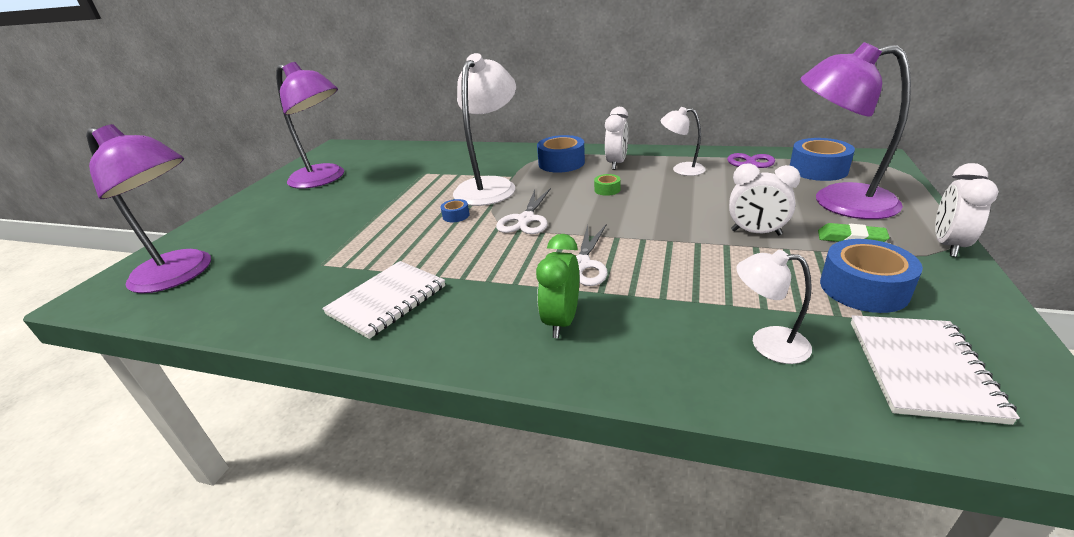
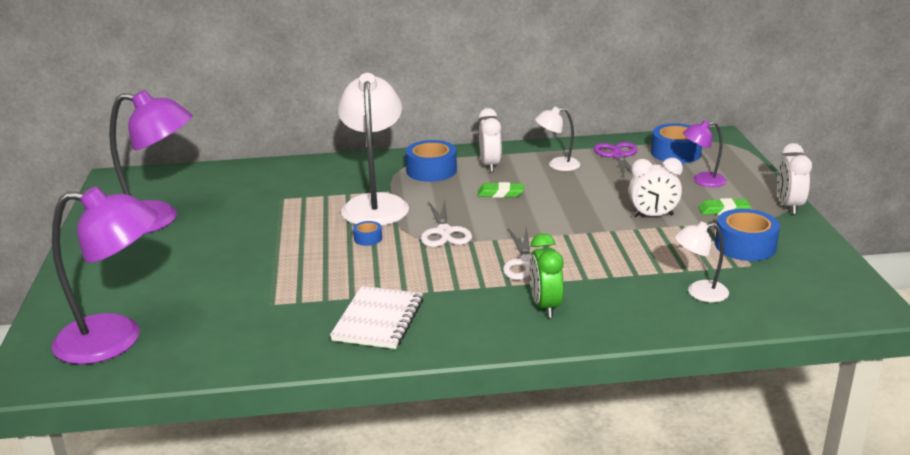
camera: 25 degrees left, 5 degrees down
green tape [594,174,621,196] -> green eraser [478,182,524,198]
purple lamp [801,42,911,219] -> purple lamp [683,120,727,187], size x0.50
white notebook [851,315,1020,425] -> none

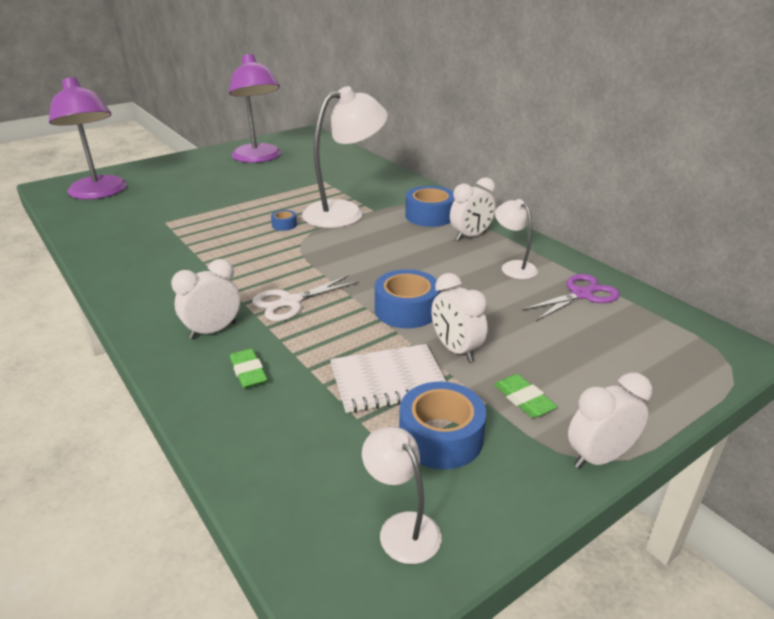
camera: 60 degrees right, 5 degrees up
white notebook [330,286,423,349] -> white notebook moved to [330,344,447,413]
white scissors [421,200,472,247] -> none
green eraser [478,182,524,198] -> green eraser moved to [230,348,268,389]
green clock [529,233,564,318] -> white clock [171,259,240,339]
blue tape [651,123,702,163] -> blue tape moved to [375,269,440,328]
white lamp [675,222,729,302] -> white lamp moved to [362,427,442,564]
purple lamp [683,120,727,187] -> none

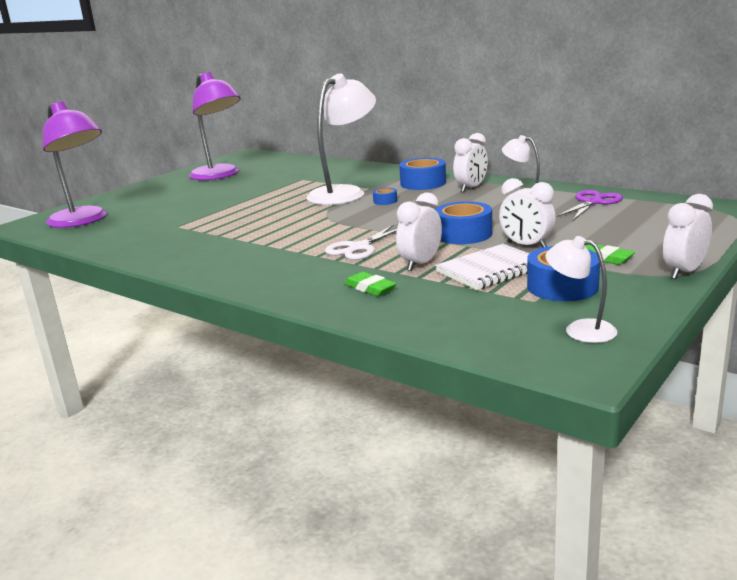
camera: 15 degrees left, 10 degrees down
white clock [171,259,240,339] -> white clock moved to [396,192,442,271]
blue tape [271,210,297,231] -> blue tape moved to [373,188,397,205]

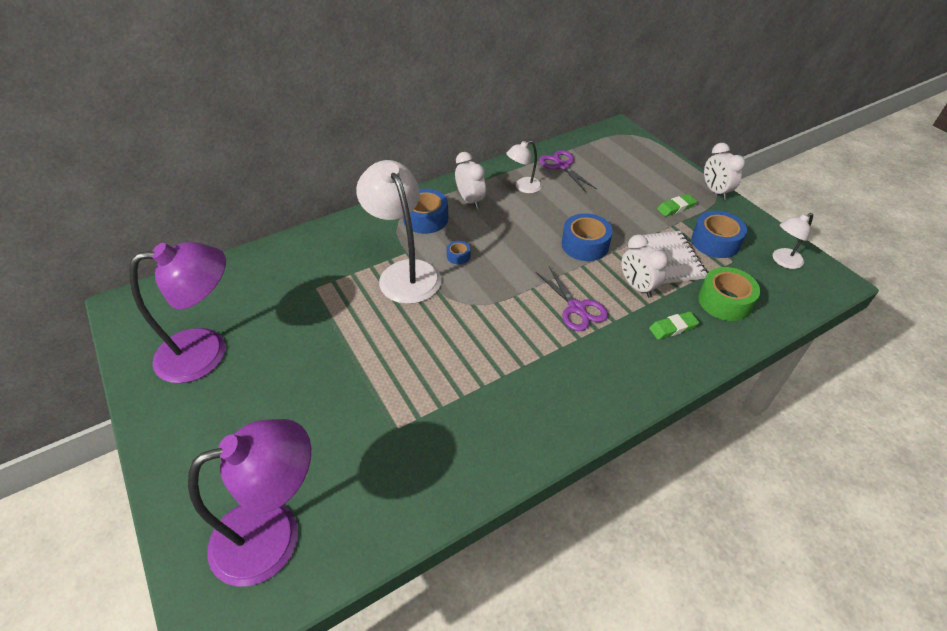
camera: 70 degrees left, 25 degrees up
white scissors [325,225,397,260] -> purple scissors [536,267,608,331]
white clock [499,178,556,248] -> none
none -> green tape [698,267,760,321]

